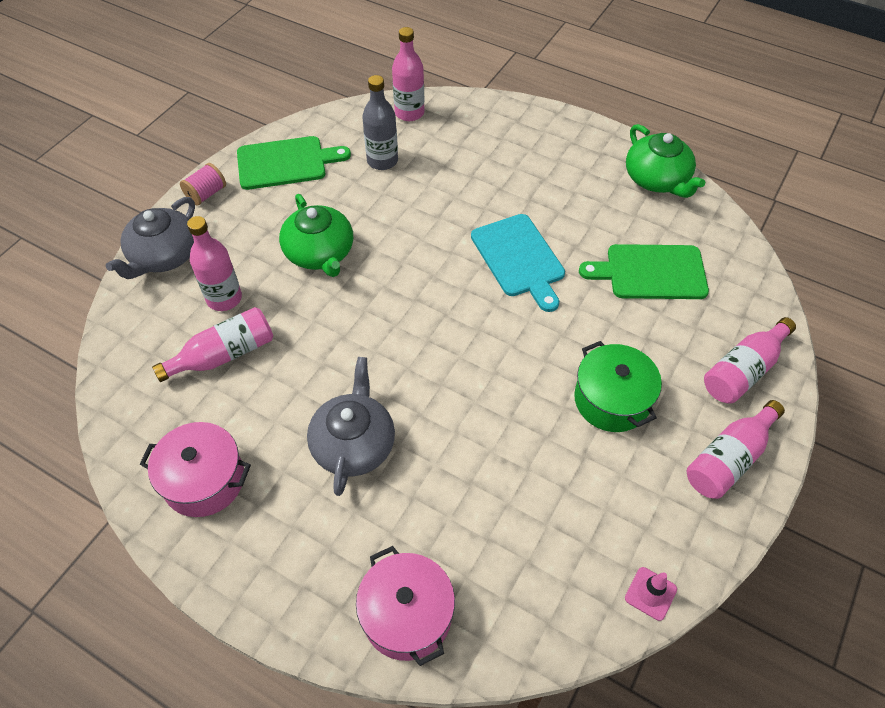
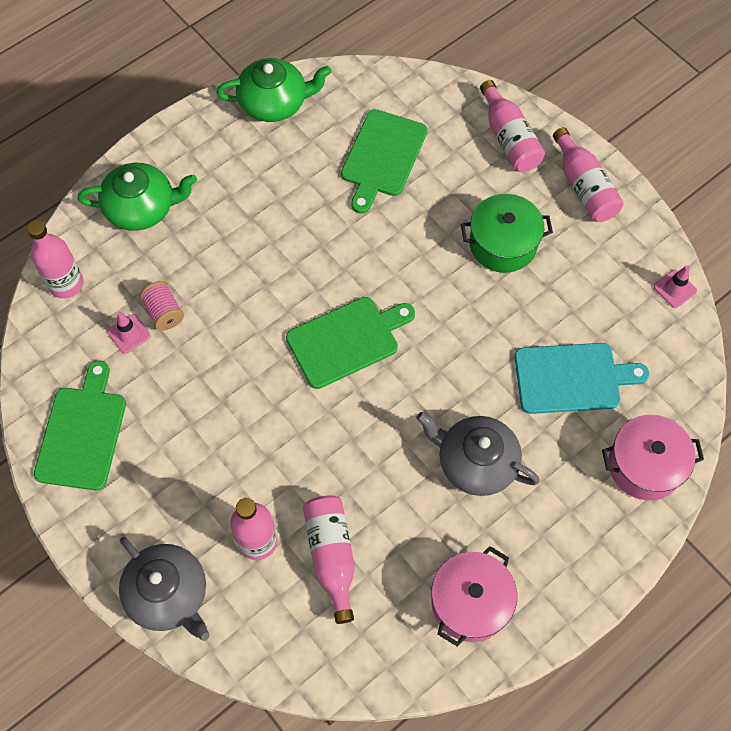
camera: 70 degrees left, 10 degrees up
pink spool [180,163,226,206] -> pink spool moved to [139,281,184,330]
green teapot [279,194,353,277] -> green teapot moved to [78,163,197,231]
grey bottle [362,75,398,170] -> pink traffic cone [107,312,151,354]
turquoise cutting board [471,214,565,312] -> turquoise cutting board moved to [514,343,649,414]
none -> green cutting board [286,297,415,389]

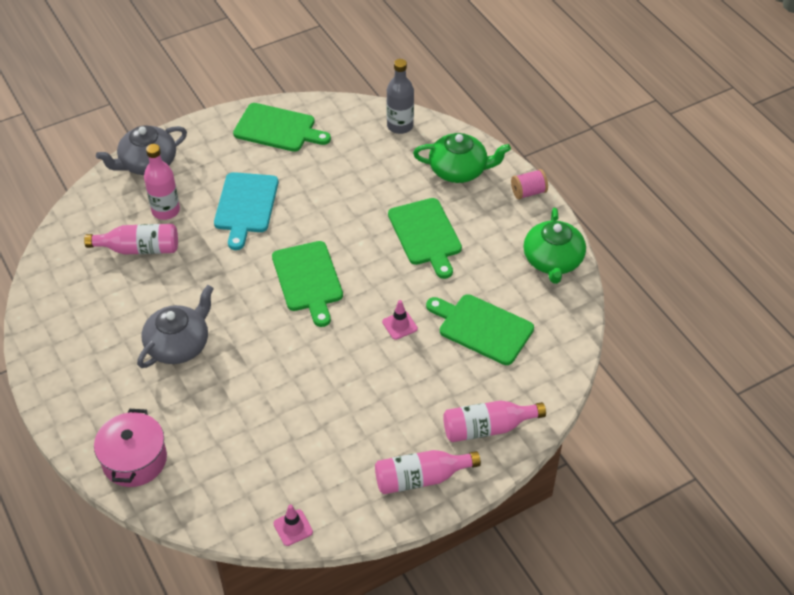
camera: 100 degrees right, 15 degrees down
pink bottle [27,220,84,299] -> grey bottle [386,59,414,134]
green teapot [78,163,197,231] -> green teapot turned 90 degrees counterclockwise [413,133,511,183]
pink traffic cone [107,312,151,354] -> pink traffic cone moved to [382,300,418,340]
pink spool [139,281,184,330] -> pink spool moved to [511,169,548,199]
pink pot [431,546,517,646] -> none
green pot [461,194,553,273] -> none
turquoise cutting board [514,343,649,414] -> turquoise cutting board moved to [214,172,278,250]
none -> green cutting board [388,198,462,279]

